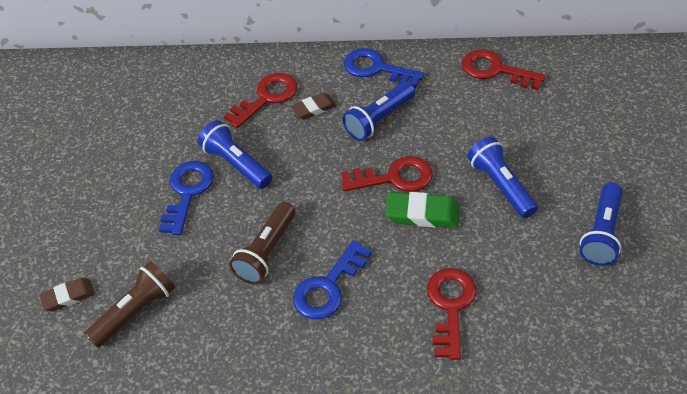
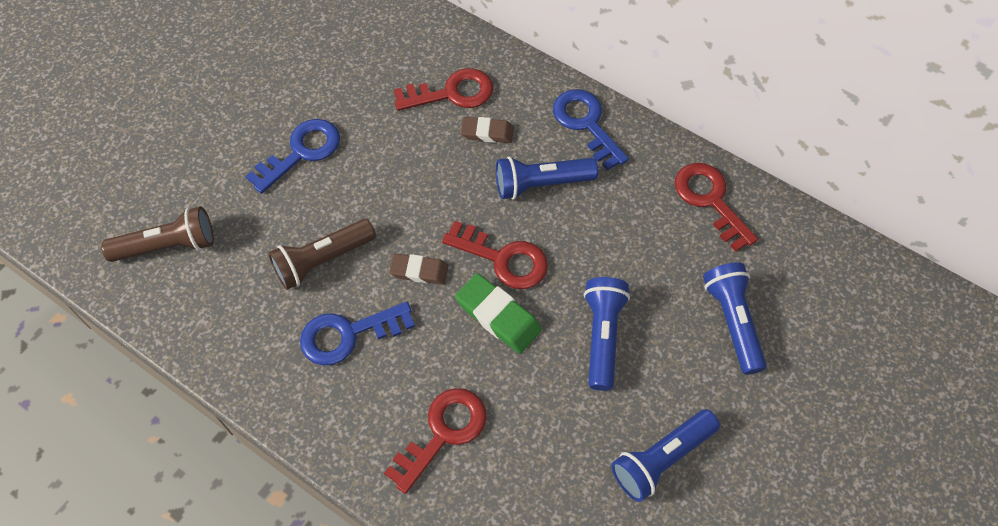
camera: 30 degrees right, 10 degrees up
brown eraser [39,278,95,311] -> brown eraser moved to [389,253,448,285]
blue flashlight [198,120,272,189] -> blue flashlight moved to [703,262,767,375]

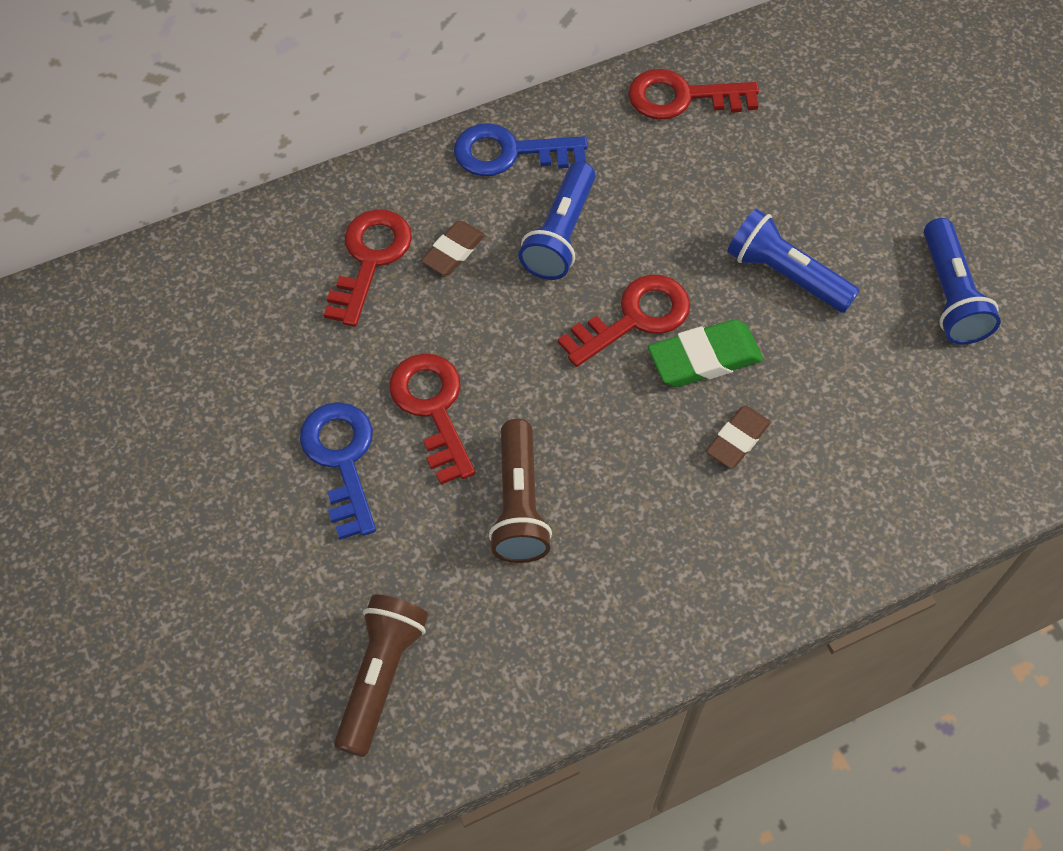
camera: 60 degrees left, 0 degrees up
blue key [300,301,415,366] -> none
red key [384,388,487,494] -> red key moved to [389,353,475,485]
brown eraser [389,253,448,285] -> brown eraser moved to [706,406,771,468]
blue flashlight [703,262,767,375] -> none

